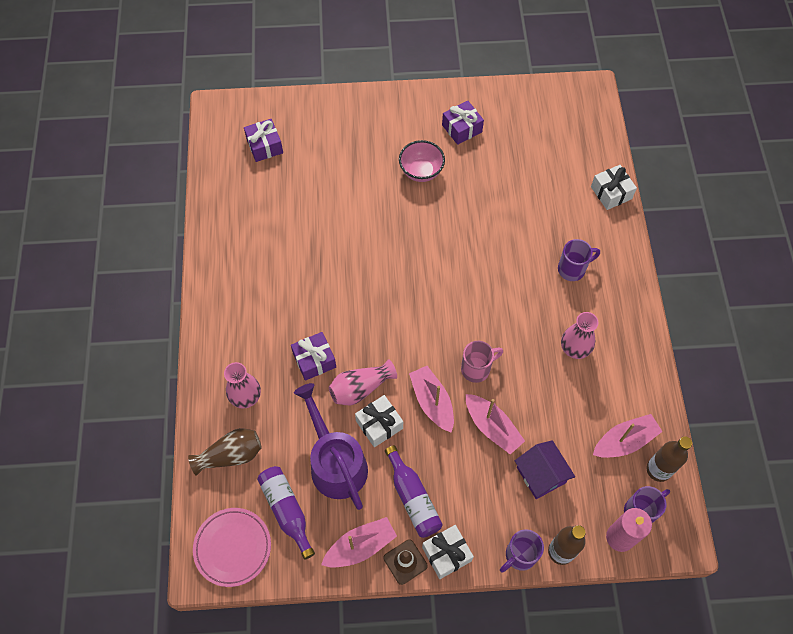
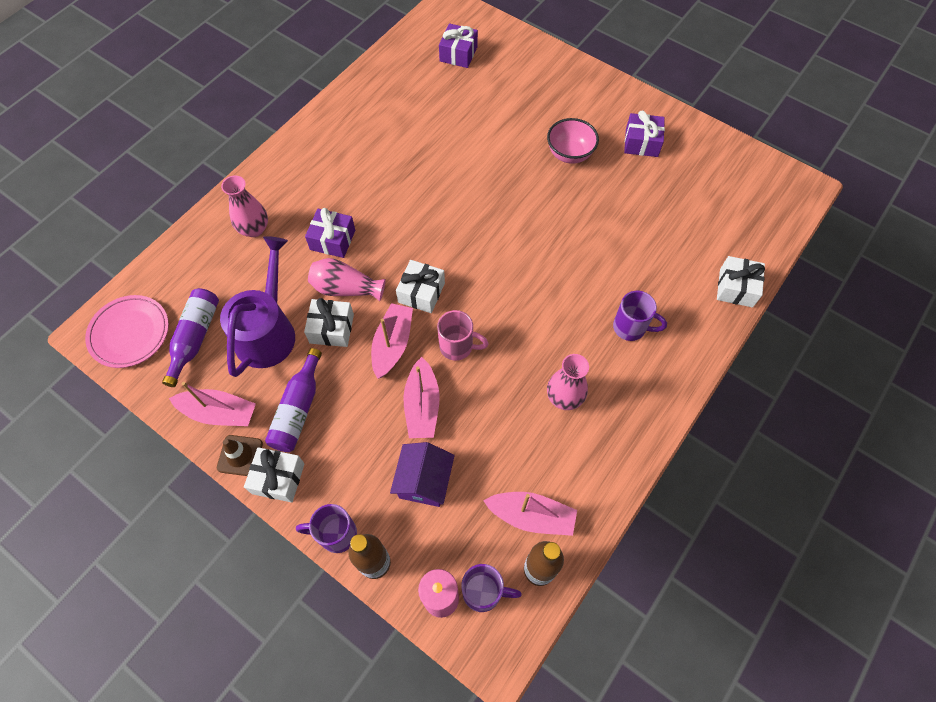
camera: 40 degrees right, 0 degrees up
brown vase [188,428,262,476] -> none
none -> white gift [396,260,445,313]

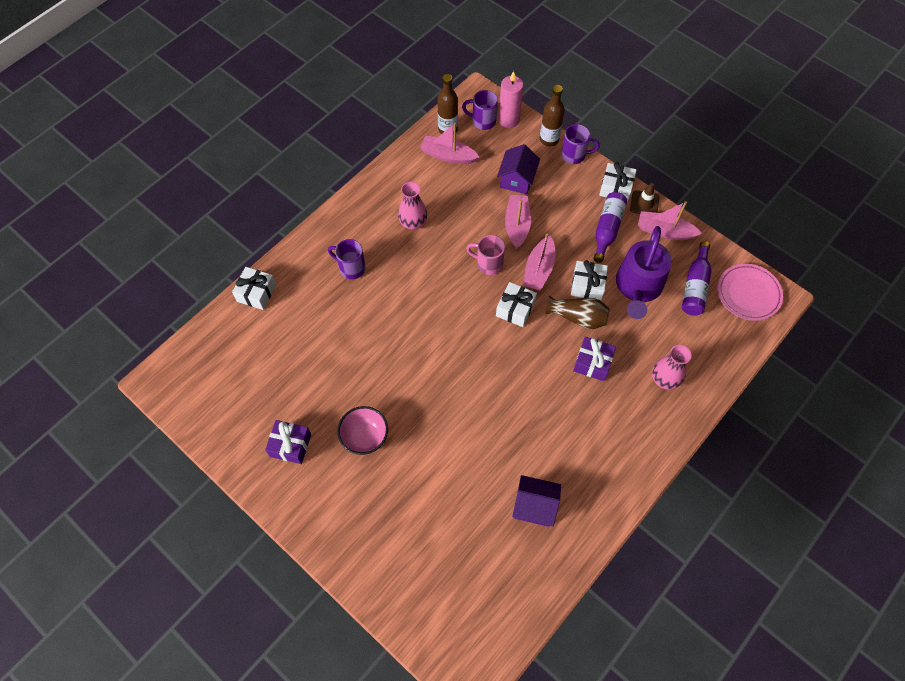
camera: 175 degrees left, 0 degrees up
pink vase [308,258,386,301] -> brown vase [545,296,610,329]
purple gift [439,23,478,68] -> none
none -> purple house [512,475,561,527]

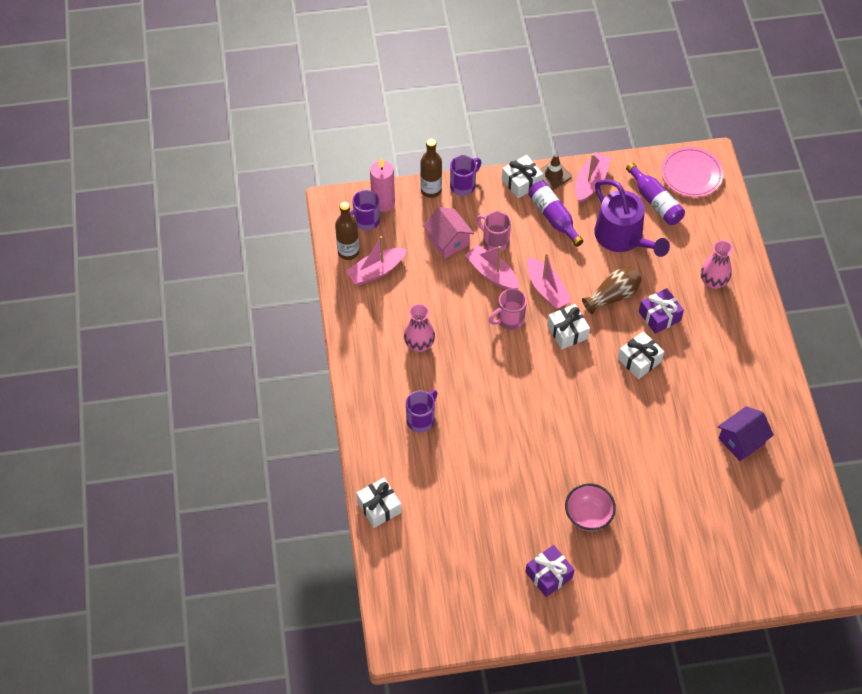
camera: 50 degrees left, 5 degrees down
purple mug [328,239,366,279] -> purple mug turned 150 degrees clockwise [406,390,438,433]
purple house [497,144,540,194] -> pink house [423,207,474,259]
white gift [571,260,608,301] -> white gift moved to [618,331,664,379]
pink boat [638,201,702,240] -> pink boat turned 150 degrees clockwise [575,152,611,203]
none -> pink mug [477,211,511,251]

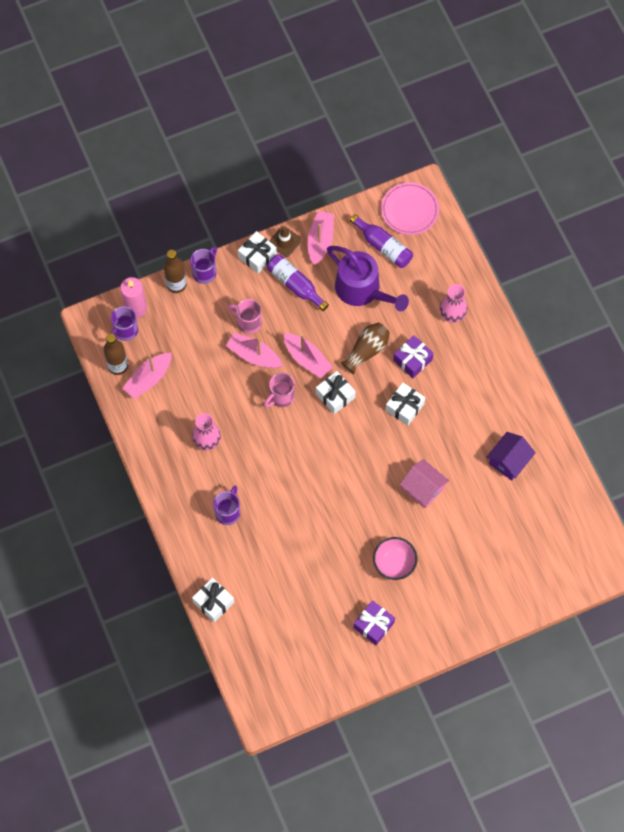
camera: 15 degrees left, 10 degrees up
pink house [423,207,474,259] -> pink house moved to [400,459,449,508]

